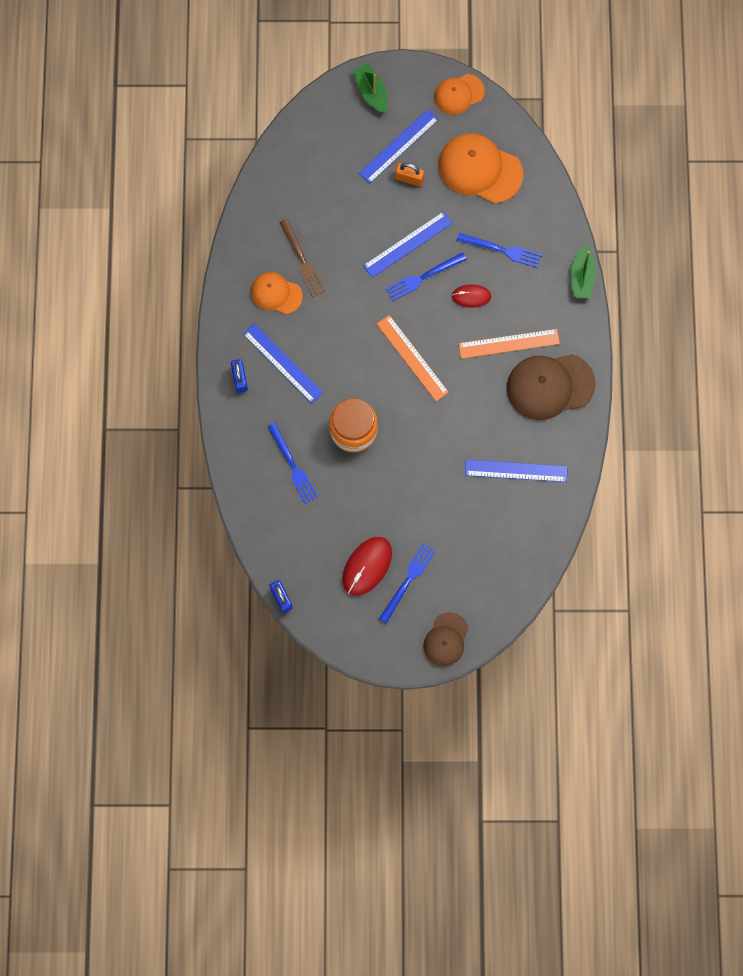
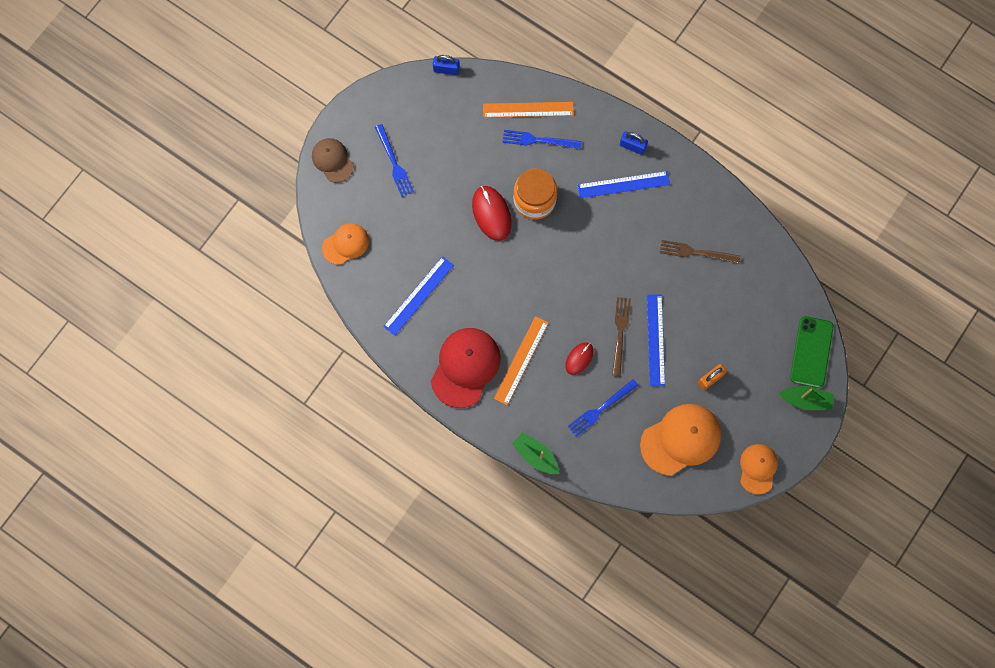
camera: 125 degrees right, 0 degrees up
orange cap [251,272,303,314] -> orange cap moved to [322,223,369,265]
red mouse [342,537,392,596] -> red mouse moved to [472,186,512,241]
blue ruler [359,109,439,184] -> none
orange ruler [377,315,449,401] -> orange ruler moved to [483,102,574,118]
blue fork [386,252,467,301] -> brown fork [612,297,631,377]
brown cap [507,354,596,420] -> red cap [431,328,501,408]
none -> green phone [790,316,833,388]

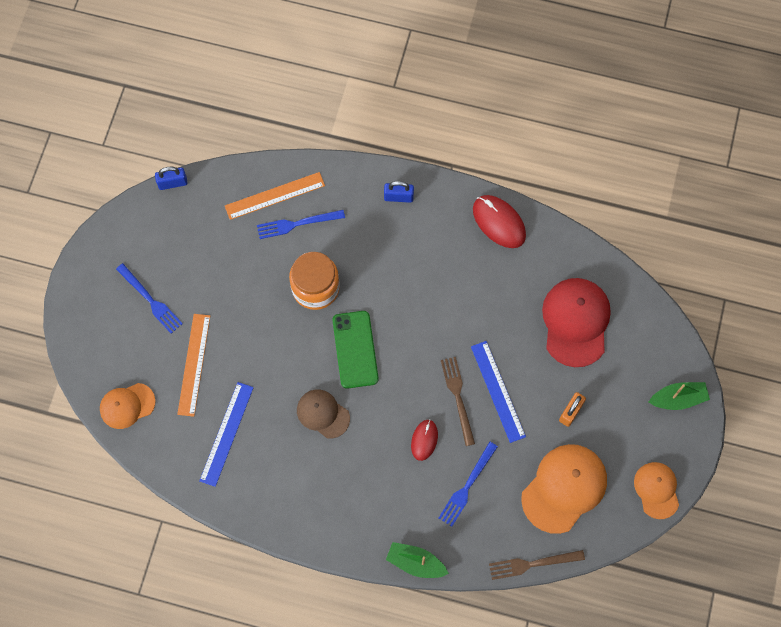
camera: 20 degrees left, 5 degrees down
brown cap [312,138,354,183] -> brown cap moved to [297,389,350,439]
orange cap [322,223,369,265] -> orange cap turned 150 degrees counterclockwise [100,383,155,429]
red cap [431,328,501,408] -> red cap moved to [542,278,611,367]
red mouse [472,186,512,241] -> red mouse moved to [473,195,526,248]
orange ruler [494,316,549,405] -> orange ruler moved to [177,314,210,417]
blue ruler [577,171,670,198] -> none
brown fork [660,240,741,263] -> brown fork moved to [489,550,585,580]
green phone [790,316,833,388] -> green phone moved to [332,311,379,389]

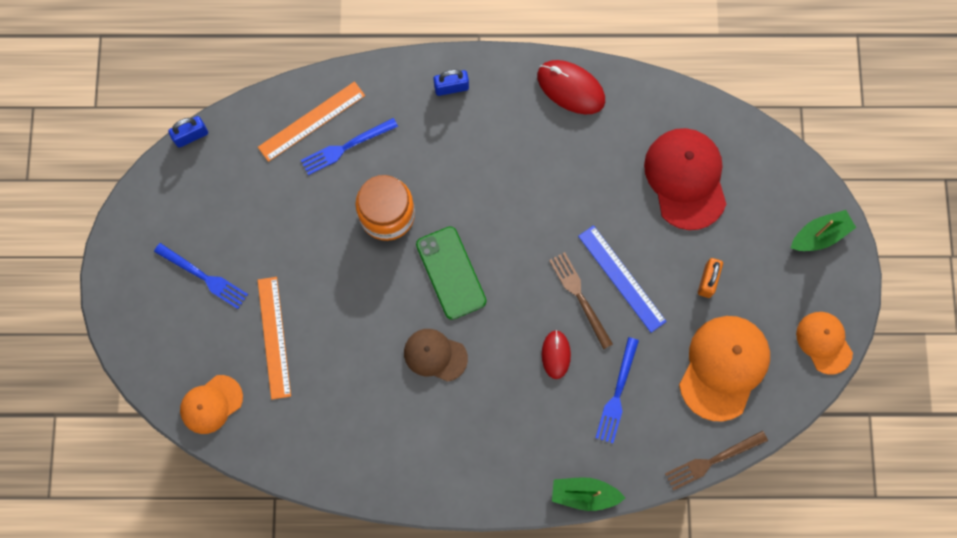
camera: 15 degrees left, 5 degrees up
blue ruler [199,382,254,487] -> none

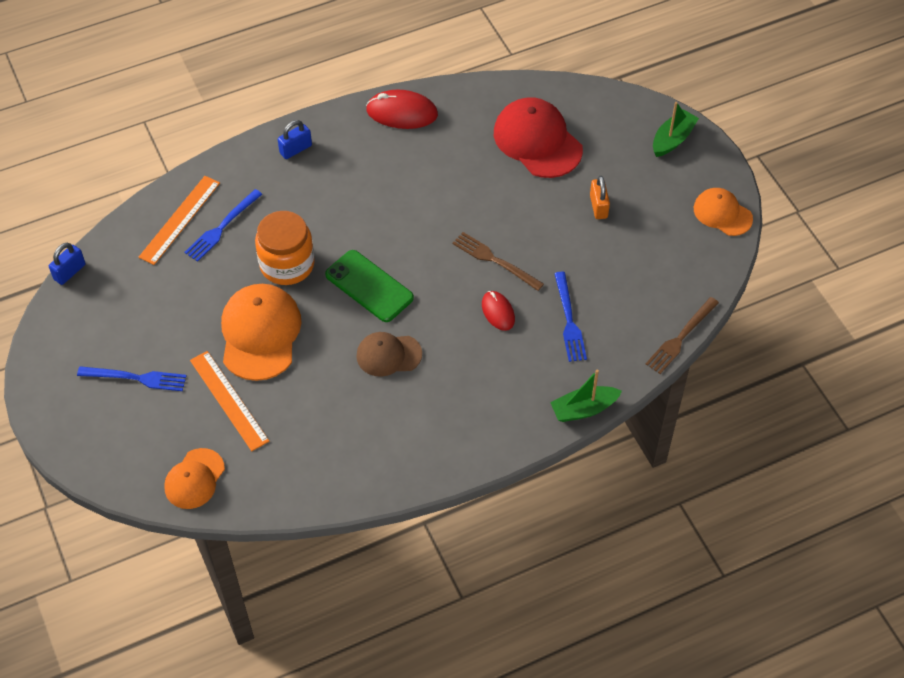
camera: 25 degrees left, 20 degrees down
blue ruler [578,225,667,333] -> none
orange cap [679,316,770,422] -> orange cap moved to [221,284,302,381]

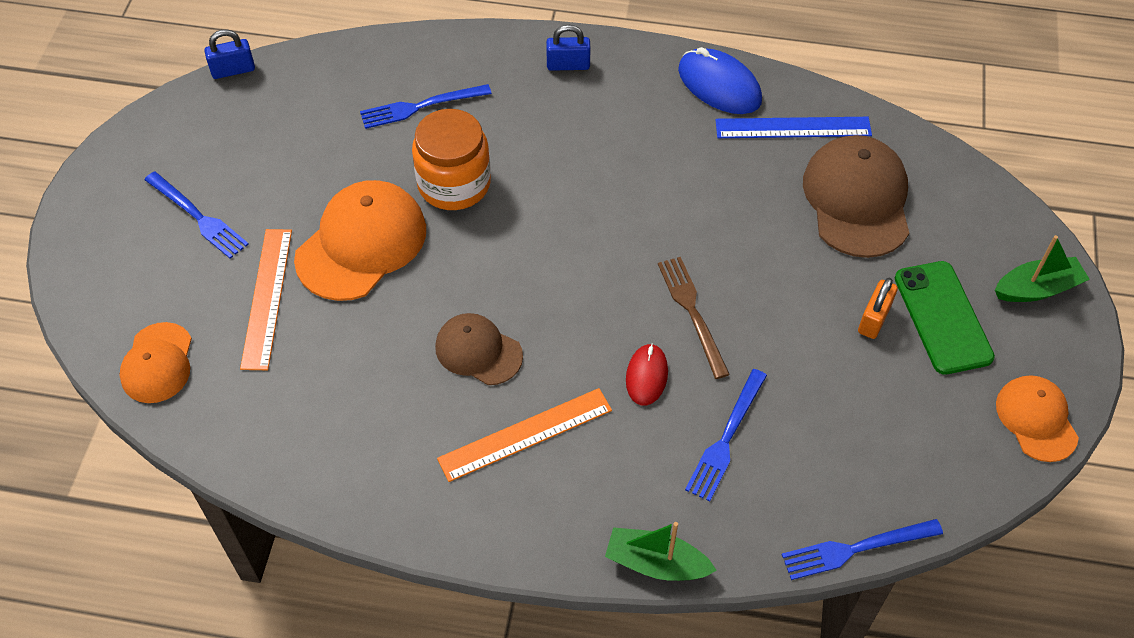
camera: 35 degrees right, 0 degrees up
orange ruler [138,176,220,265] -> orange ruler moved to [437,388,612,482]
orange cap [164,448,225,509] -> orange cap turned 60 degrees counterclockwise [119,322,192,403]
green phone [325,250,414,322] -> green phone moved to [895,261,995,375]
red mouse [366,90,438,129] -> blue mouse [678,47,762,114]
red cap [494,97,583,178] -> brown cap [803,135,909,258]
brown fork [646,297,719,374] -> blue fork [782,519,943,580]
none -> blue ruler [715,117,872,138]

